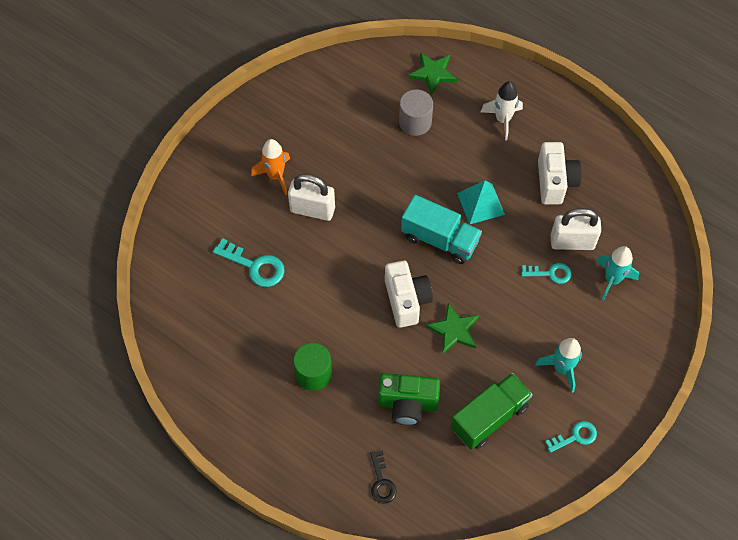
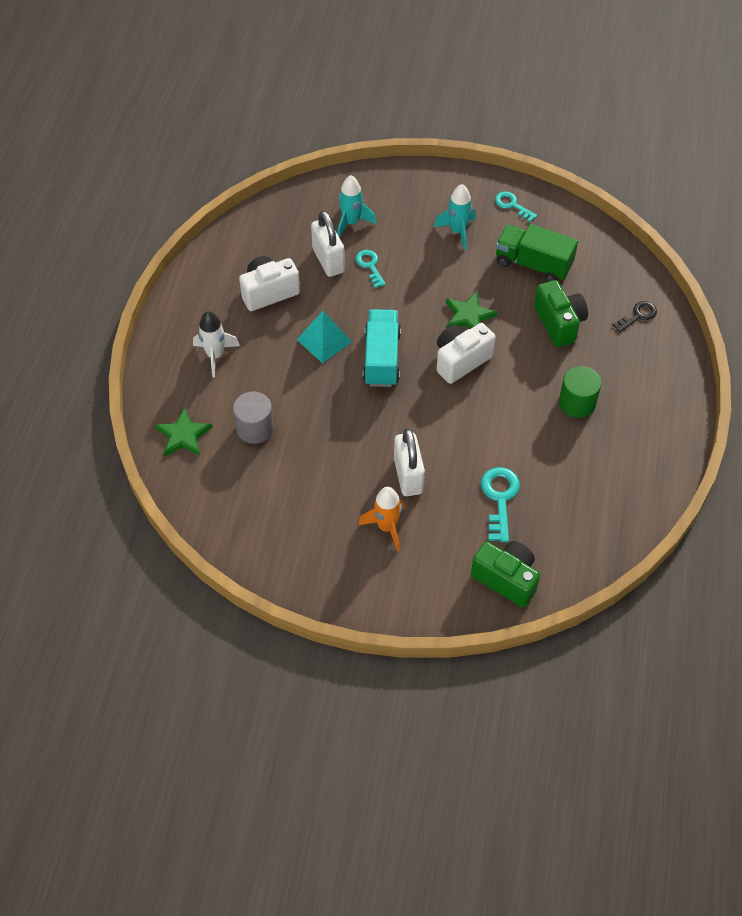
camera: 115 degrees left, 5 degrees down
none -> green camera [471,541,540,607]

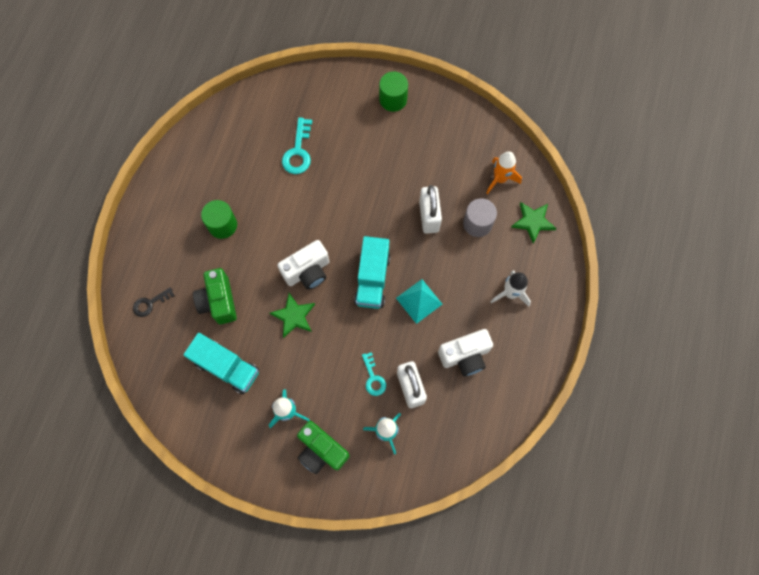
camera: 175 degrees left, 15 degrees up
orange rocket [358,487,405,551] -> orange rocket moved to [486,151,522,194]
white padlock [394,428,425,496] -> white padlock moved to [419,185,442,234]
green camera [471,541,540,607] -> green camera moved to [297,421,350,474]
turquoise key [495,192,537,222] -> none
green truck [496,224,578,282] -> turquoise truck [183,333,259,394]
none -> green cylinder [379,72,408,112]

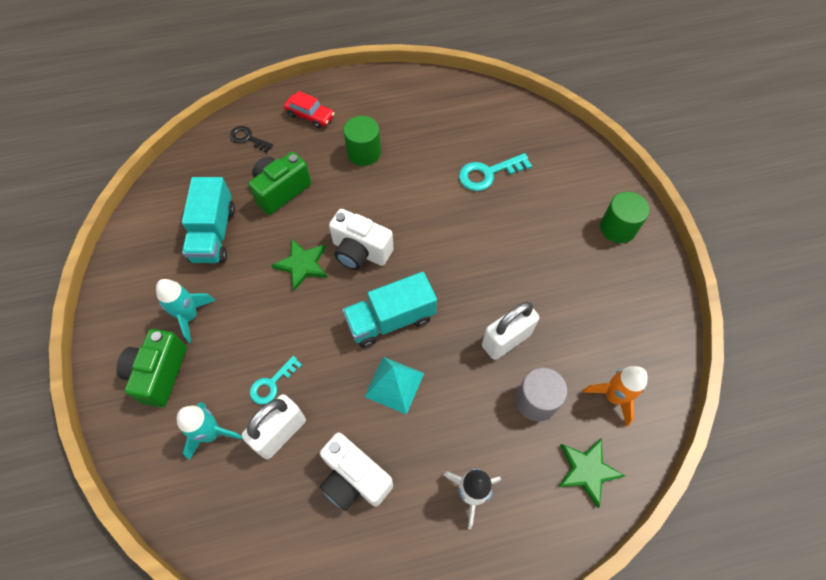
camera: 60 degrees right, 10 degrees down
none -> red car [284,91,334,129]

